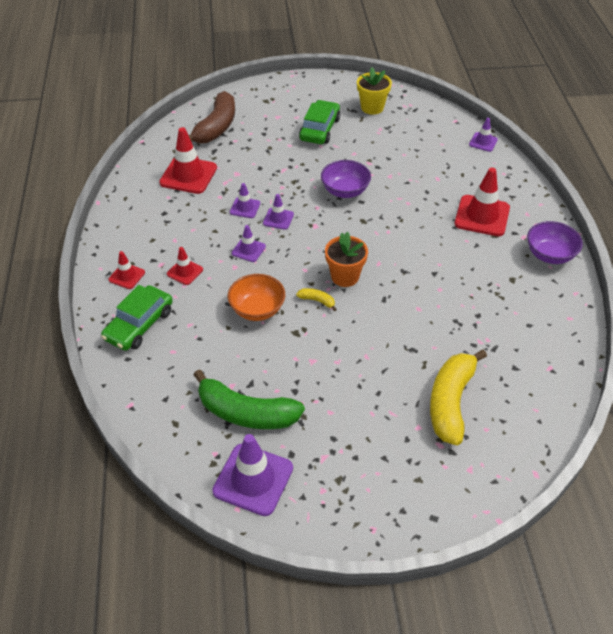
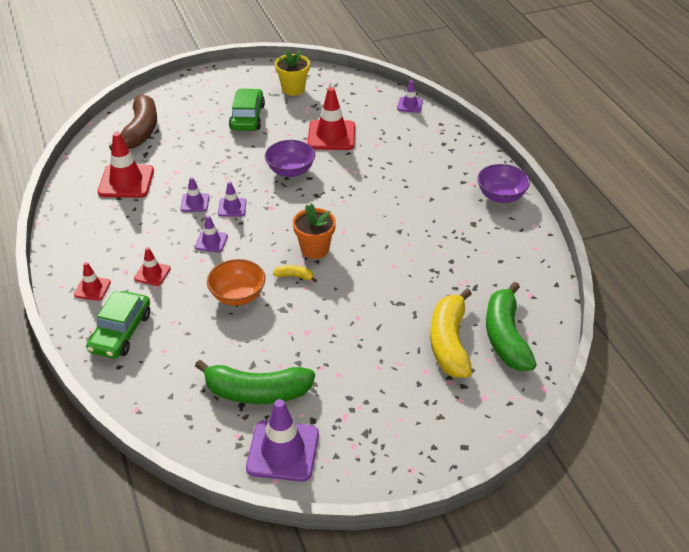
camera: 15 degrees left, 5 degrees down
red traffic cone [455,168,510,236] -> red traffic cone moved to [307,87,355,150]
none -> green banana [486,282,537,371]

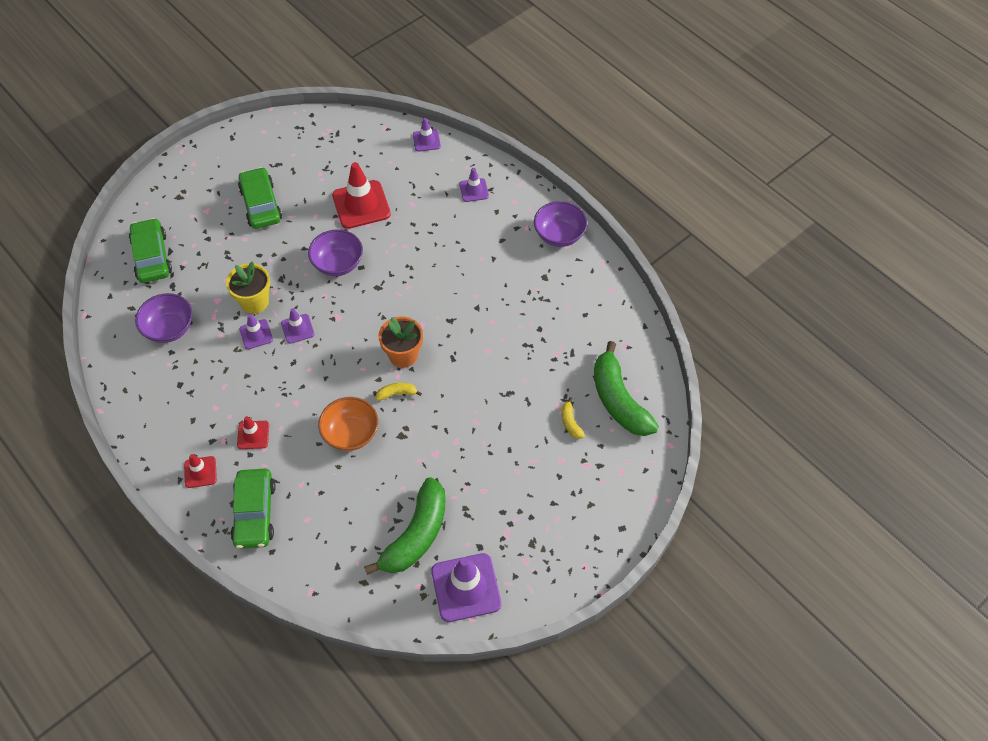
camera: 20 degrees left, 15 degrees up
red traffic cone [98,132,154,198] -> purple bowl [135,293,193,343]
brown banana [109,94,157,151] -> green car [129,218,172,283]
purple traffic cone [195,215,228,252] -> purple traffic cone moved to [460,168,489,202]
green banana [195,360,315,404] -> green banana turned 45 degrees counterclockwise [364,477,446,575]
yellow flower pot [275,49,310,96] -> yellow flower pot moved to [226,262,270,314]
yellow banana [430,289,472,378] -> yellow banana [562,397,585,439], size x0.42

